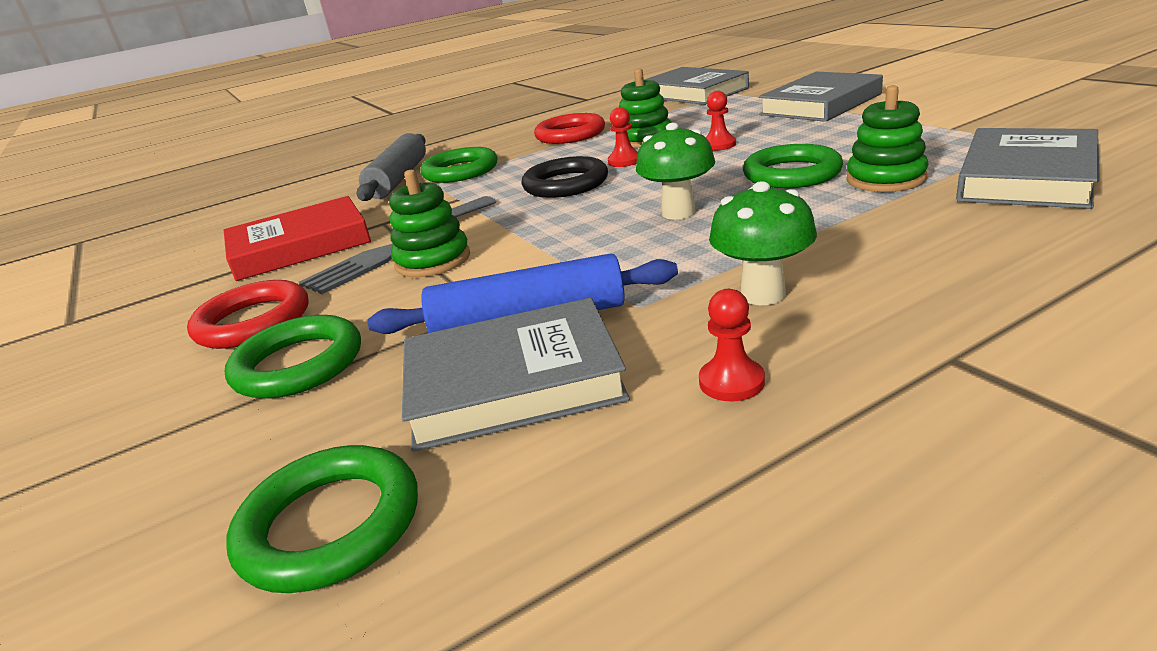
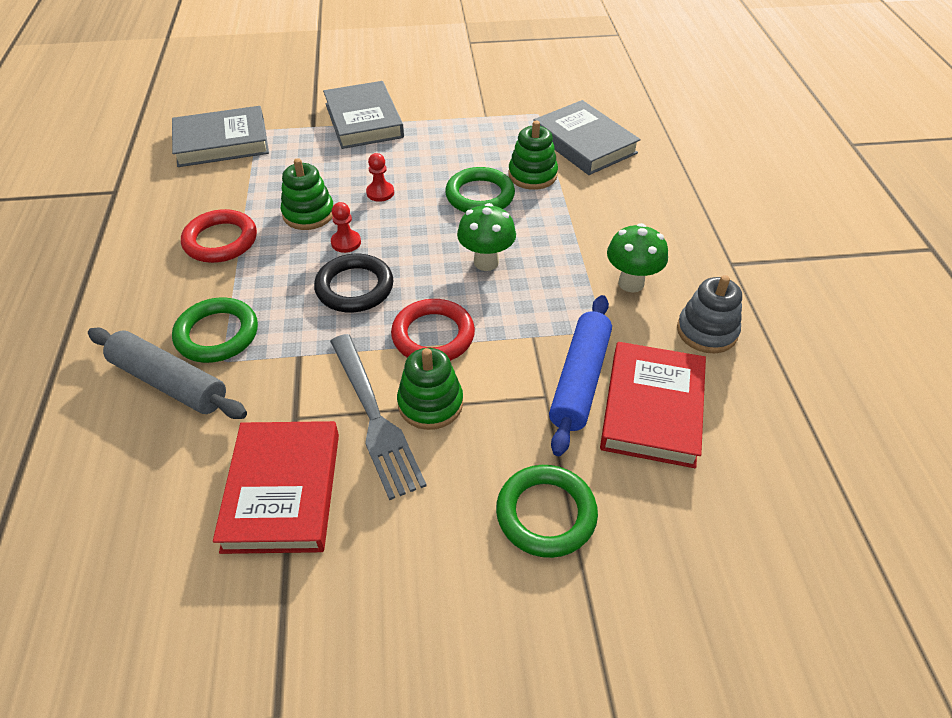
camera: 70 degrees left, 20 degrees up
red ring [187,280,309,349] -> red ring moved to [391,299,475,361]
green ring [226,445,418,593] -> none
grey book [402,298,630,452] -> red book [600,342,706,468]
red pawn [699,289,765,401] -> grey stacking toy [677,275,742,353]

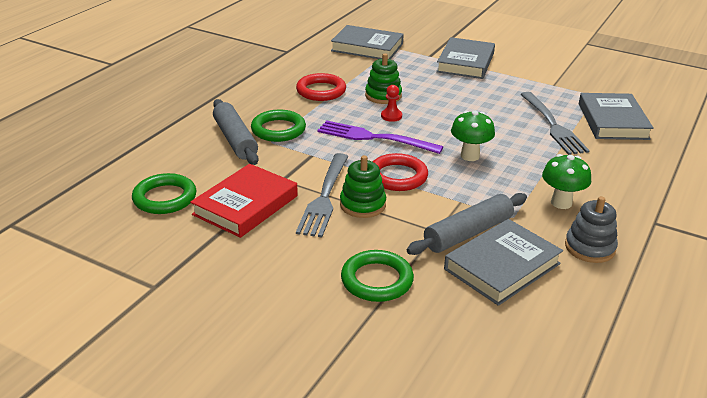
camera: 35 degrees right, 15 degrees down
black ring [314,254,393,312] -> purple fork [317,120,443,154]
red pawn [366,153,394,202] -> none
green ring [445,167,515,213] -> green ring moved to [132,173,196,214]
green stacking toy [508,121,558,190] -> grey fork [520,92,590,155]
blue rolling pin [549,295,612,456] -> grey rolling pin [407,193,527,255]
red book [600,342,706,468] -> grey book [444,219,563,306]

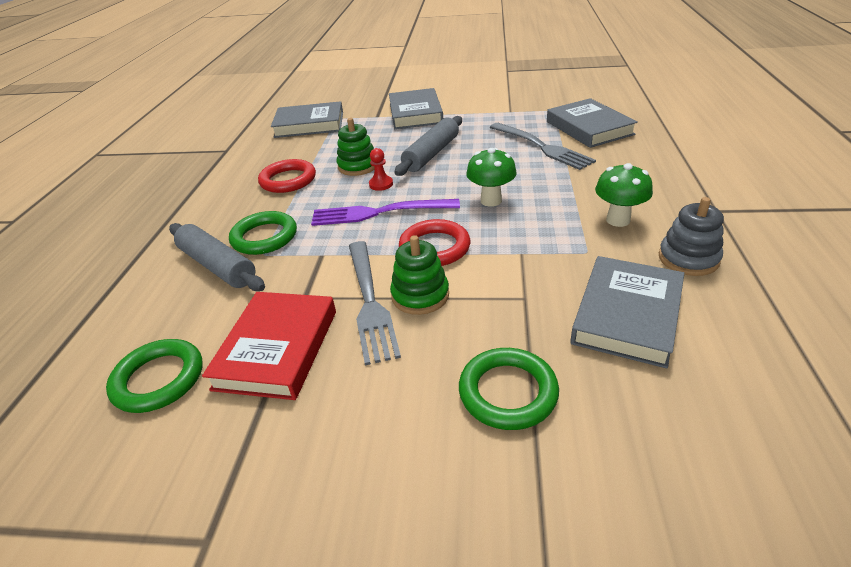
camera: 20 degrees left, 5 degrees up
grey rolling pin [407,193,527,255] -> grey rolling pin moved to [394,116,462,176]

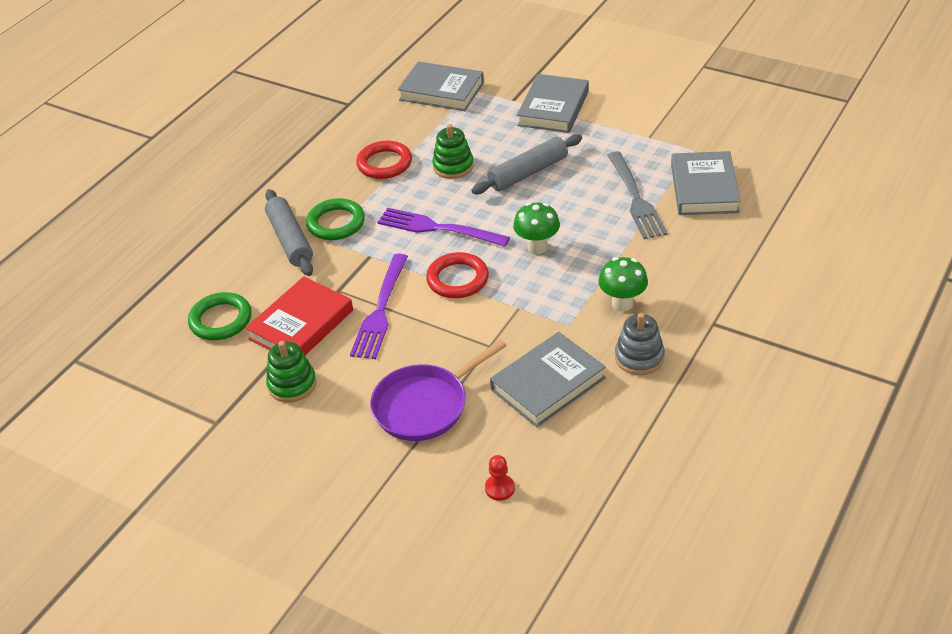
camera: 25 degrees right, 5 degrees up
grey fork [349,241,401,365] -> purple fork [350,254,408,359]
red pawn [369,148,393,191] -> red pawn moved to [485,455,515,501]
green stacking toy [390,235,449,315] -> green stacking toy moved to [266,341,317,402]
green ring [459,348,559,430] -> purple pan [370,339,507,441]

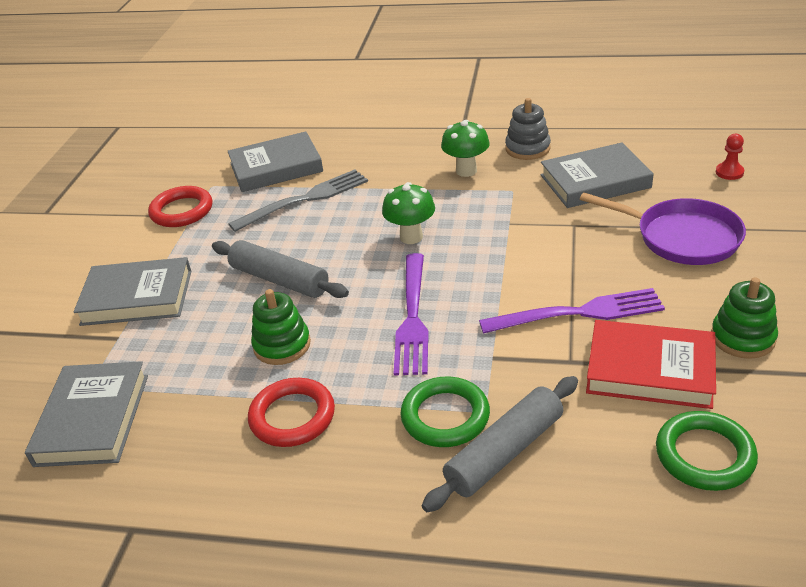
camera: 110 degrees left, 5 degrees down
red ring [426,252,489,298] -> red ring moved to [148,186,212,227]
grey book [490,332,606,427] -> grey book turned 45 degrees counterclockwise [541,143,654,208]

